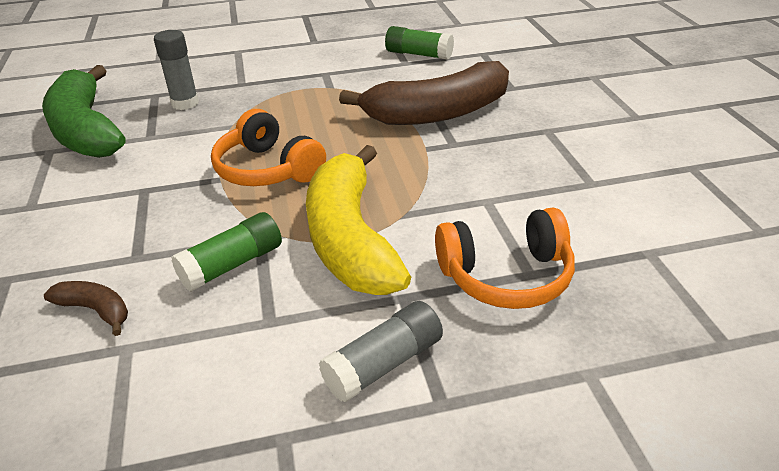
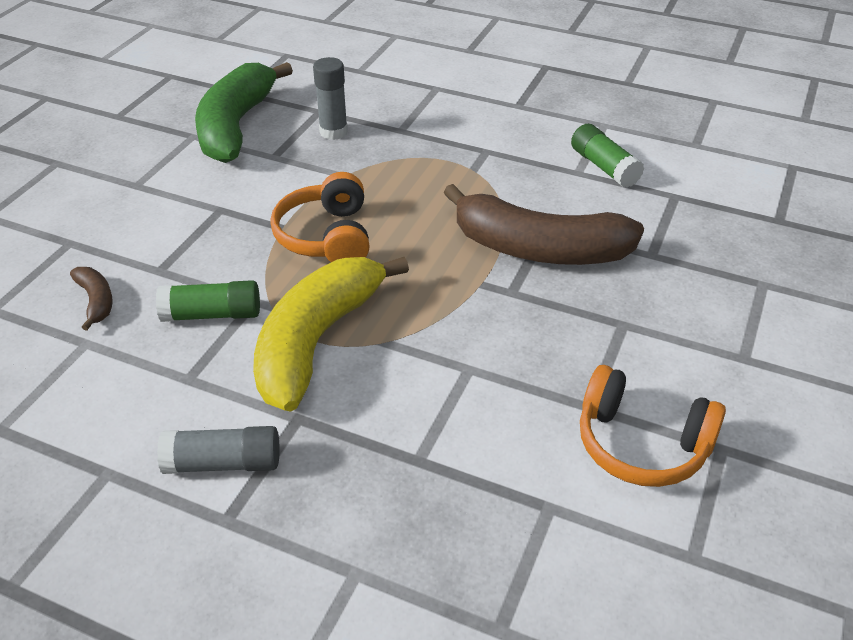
camera: 35 degrees right, 5 degrees up
orange headphones [435,207,575,309] -> orange headphones moved to [580,365,726,487]

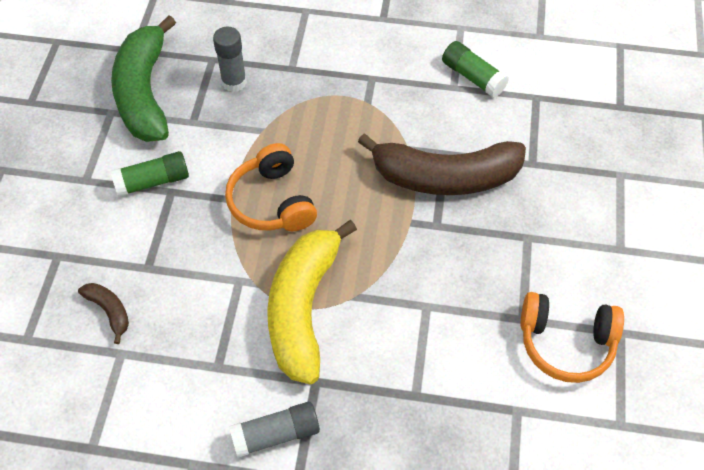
camera: 15 degrees left, 15 degrees up
green glue stick [156,280,260,322] -> green glue stick moved to [111,151,189,197]

